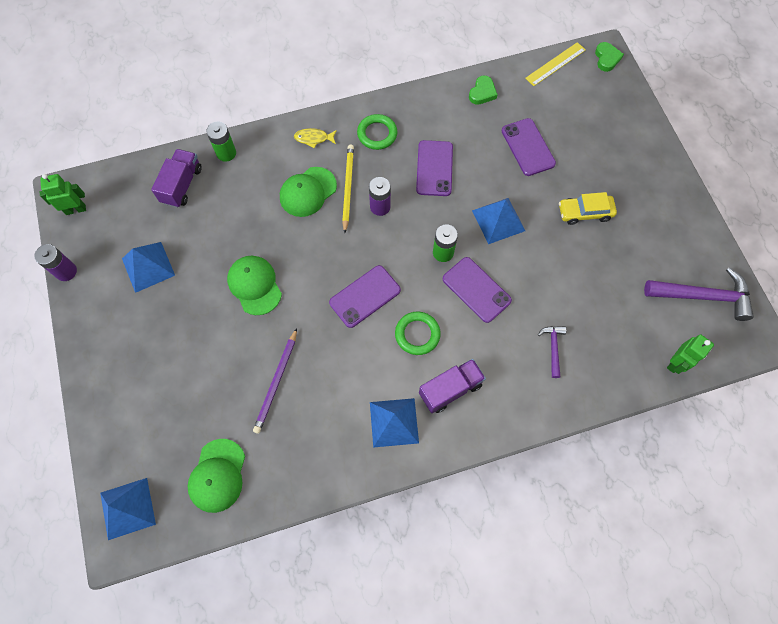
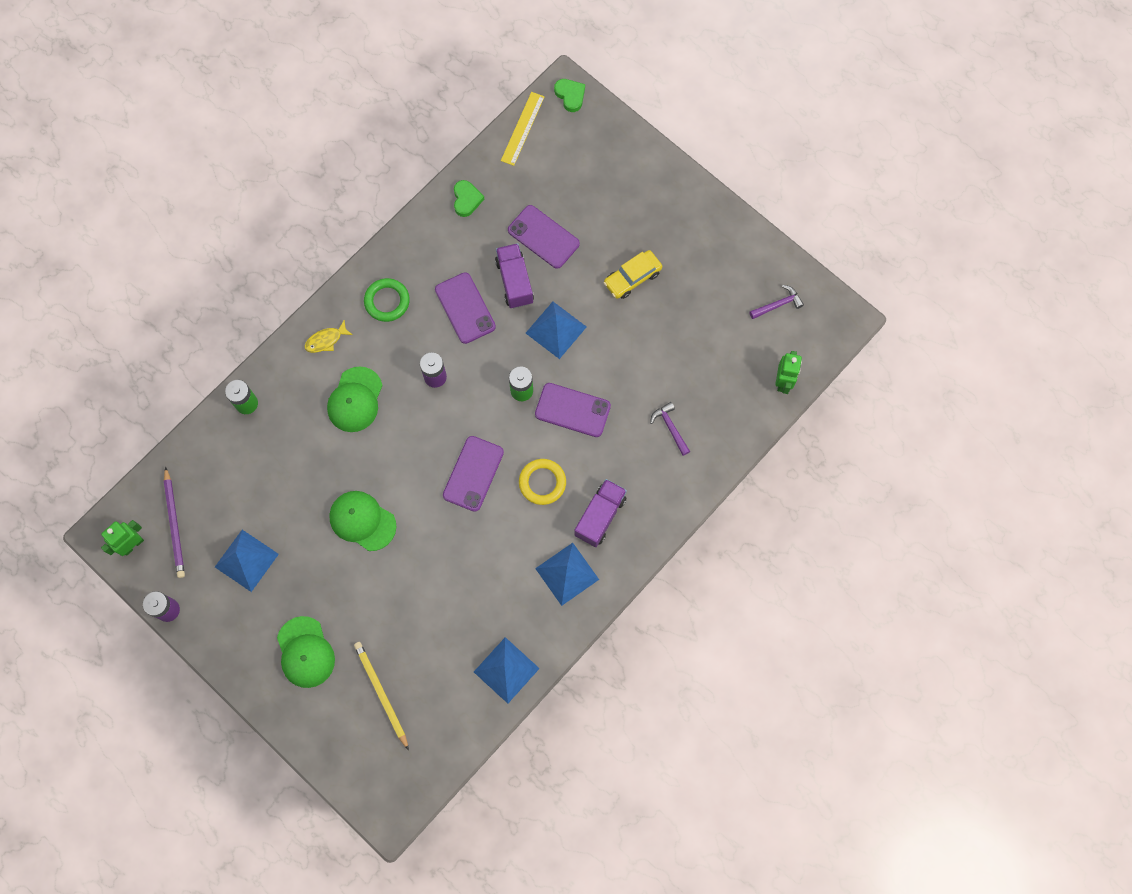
camera: 30 degrees left, 5 degrees up
blue pyramid [100,478,156,540] -> blue pyramid moved to [474,637,540,703]
purple truck [151,149,202,208] -> purple truck moved to [495,243,534,309]
green cap [188,439,245,513] -> green cap moved to [277,616,335,688]
purple pencil [253,328,297,434] -> purple pencil moved to [164,467,185,578]
yellow pencil [342,144,354,233] -> yellow pencil moved to [354,642,409,750]
green ring [395,312,441,355] -> yellow ring [519,459,566,505]
purple hammer [644,267,754,321] -> purple hammer [749,285,804,319], size x0.51

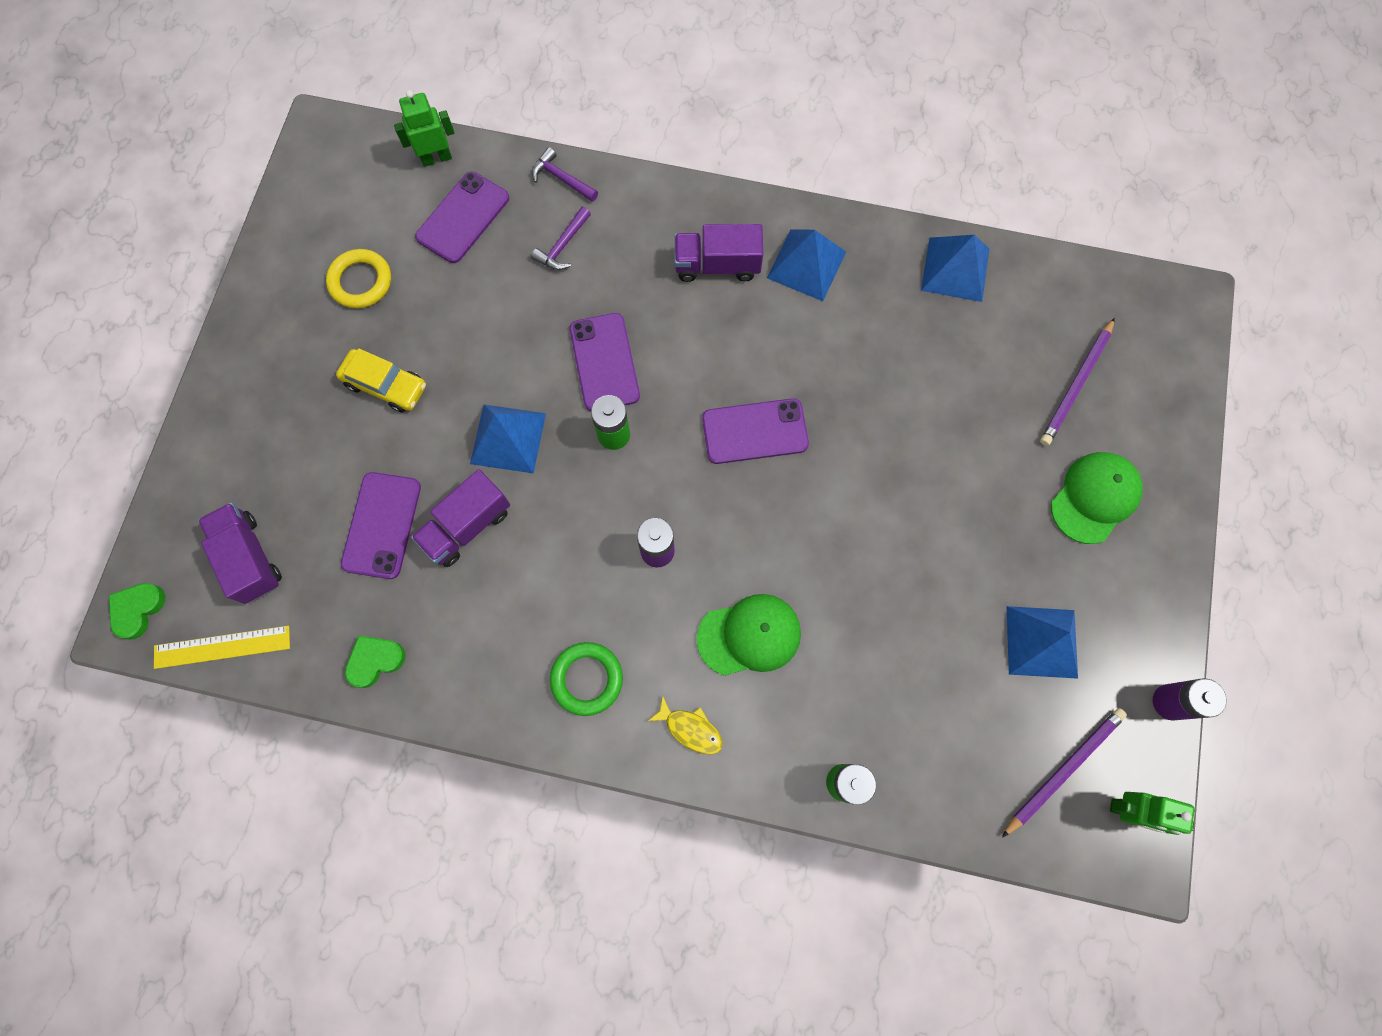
camera: 120 degrees left, 0 degrees up
green cap [329,491,396,551] -> none
yellow pencil [354,642,409,750] -> purple pencil [1040,318,1115,446]
purple phone [435,272,496,344] -> purple phone moved to [415,171,509,263]
yellow ring [519,459,566,505] -> yellow ring moved to [326,249,391,308]
purple hammer [749,285,804,319] -> purple hammer moved to [532,147,598,202]
none -> purple truck [198,503,282,604]

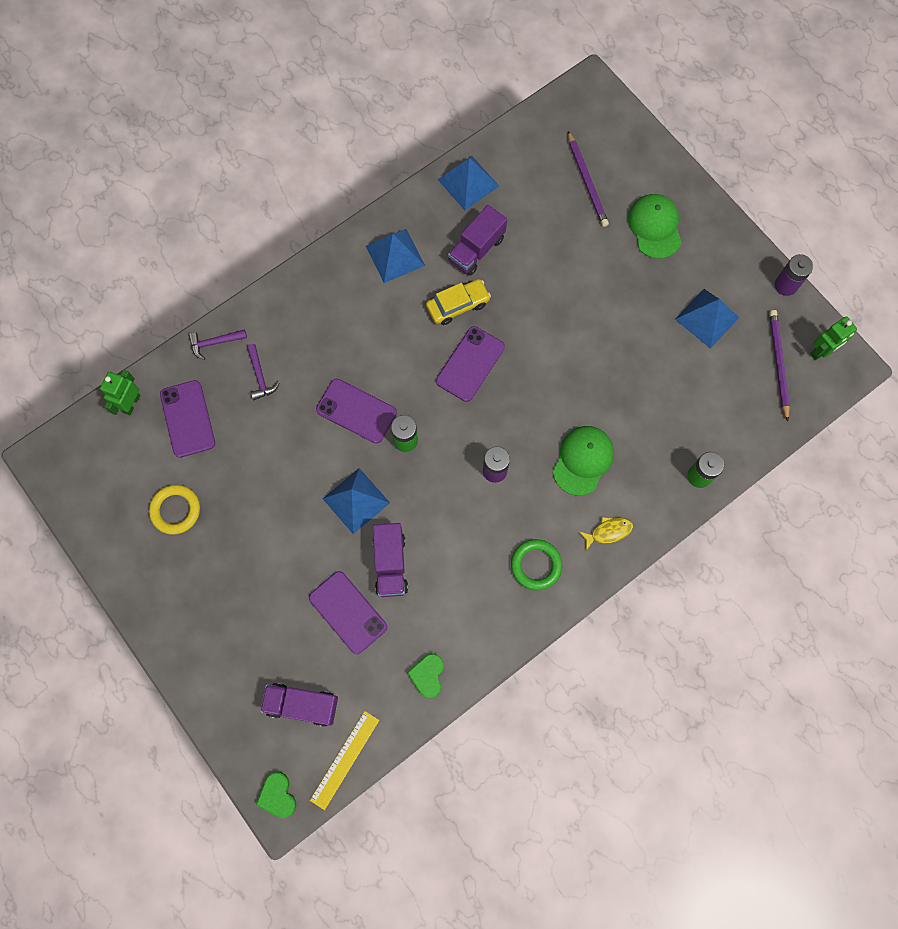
camera: 50 degrees left, 0 degrees up
yellow car [336,348,426,413] -> yellow car moved to [426,279,491,325]
purple truck [674,224,763,282] -> purple truck moved to [448,205,507,276]

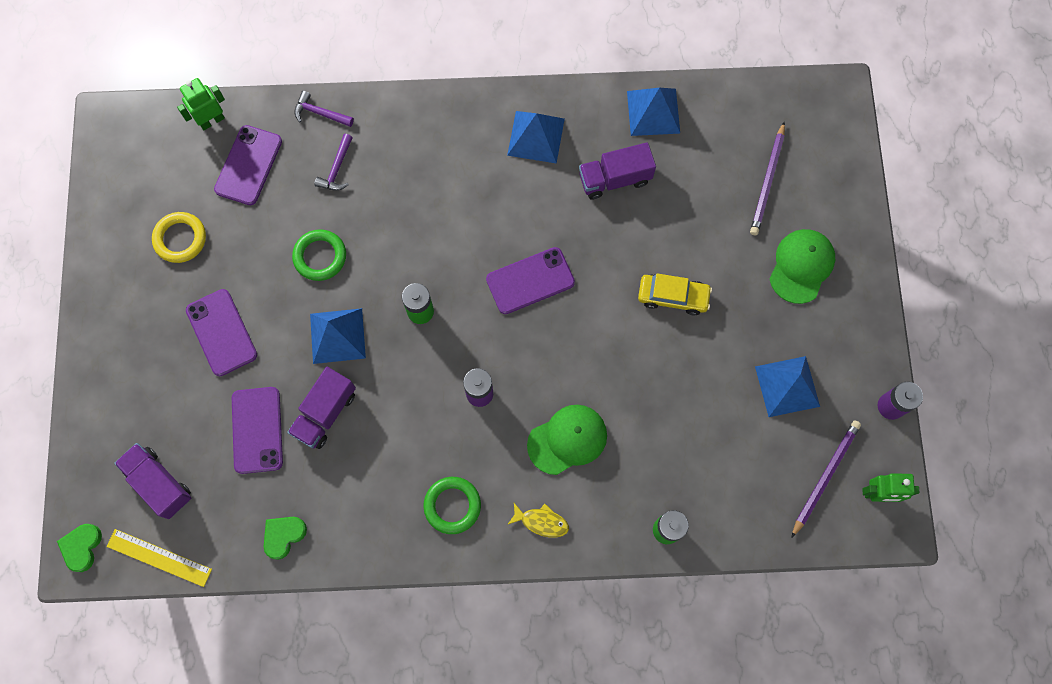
camera: 35 degrees right, 0 degrees up
yellow ruler [310,711,379,810] -> yellow ruler turned 45 degrees clockwise [106,529,212,587]
purple phone [316,379,397,443] -> purple phone moved to [186,289,257,376]
yellow car [426,279,491,325] -> yellow car moved to [638,273,712,315]
none -> green ring [292,229,346,281]

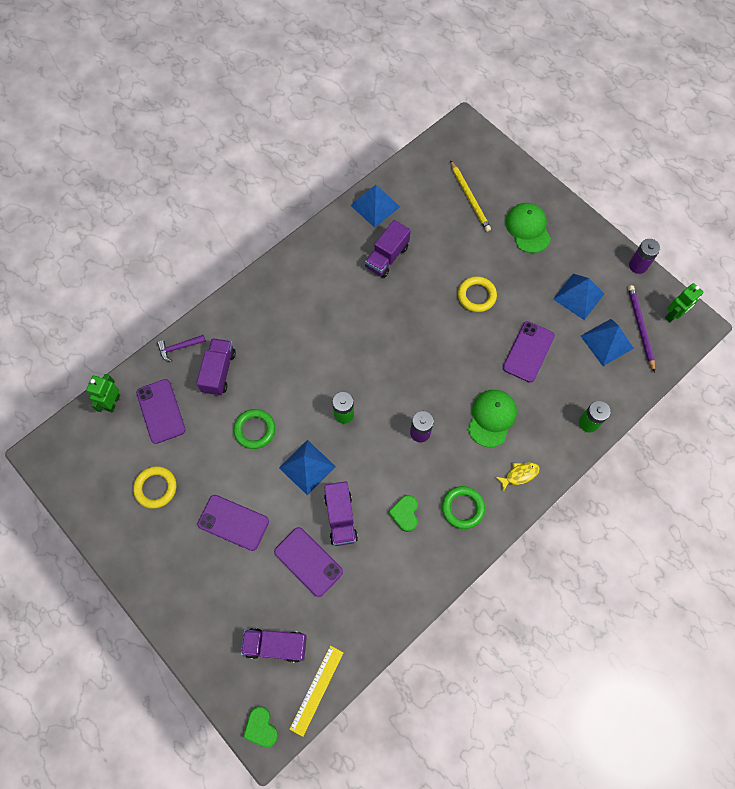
camera: 40 degrees left, 5 degrees down
yellow ruler [106,529,212,587] -> yellow ruler turned 45 degrees counterclockwise [290,646,344,737]
green heart [264,517,307,560] -> green heart moved to [388,495,418,532]
purple hammer [314,134,353,191] -> purple truck [196,338,236,396]
purple phone [486,247,575,314] -> purple phone moved to [503,321,555,383]
blue pyramid [507,111,565,164] -> blue pyramid moved to [581,319,634,366]
yellow car [638,273,712,315] -> yellow ring [458,276,497,312]
purple pencil [750,122,785,235] -> yellow pencil [450,160,491,232]

